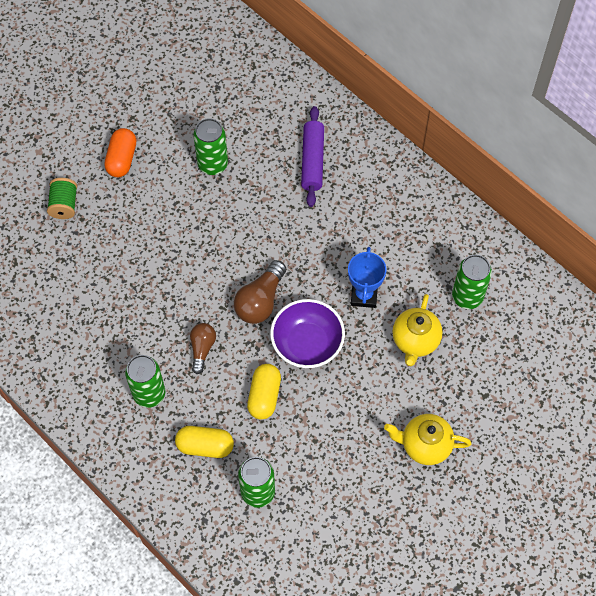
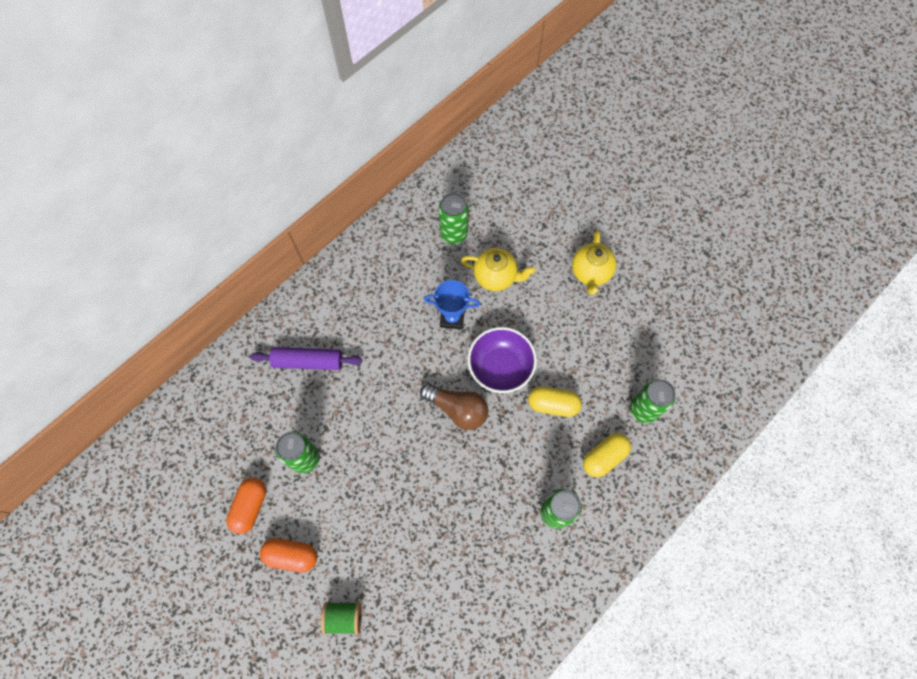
camera: 90 degrees left, 5 degrees up
yellow capsule [175,426,234,458] -> yellow capsule turned 45 degrees clockwise [583,433,631,477]
brown light bulb [190,323,216,374] -> none
none -> orange capsule [226,478,266,534]

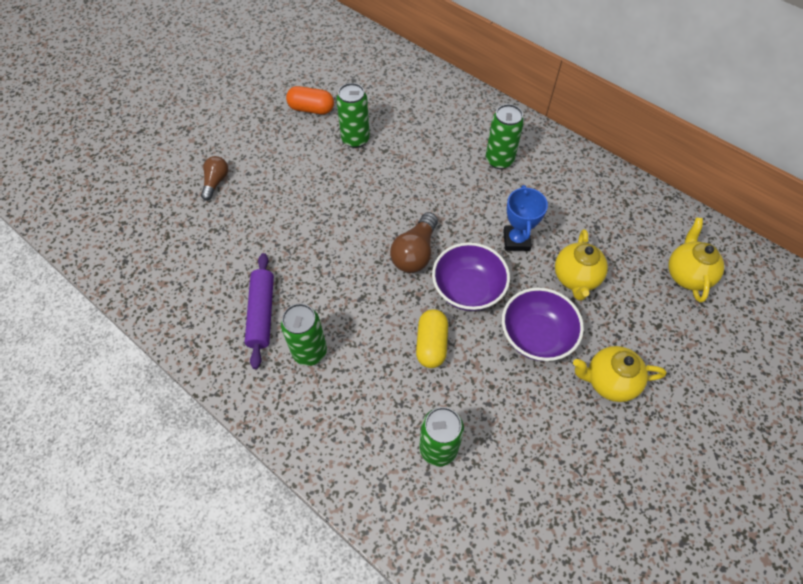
camera: 85 degrees right, 10 degrees down
purple rolling pin [250,347,362,370] -> purple rolling pin moved to [245,253,274,369]
orange capsule [260,538,317,573] -> none
green spool [321,602,362,635] -> brown light bulb [201,156,228,201]
green can [439,193,469,245] -> green can moved to [486,104,524,169]
yellow capsule [583,433,631,477] -> none
none -> purple bowl [502,287,584,361]
none -> yellow teapot [668,218,724,303]

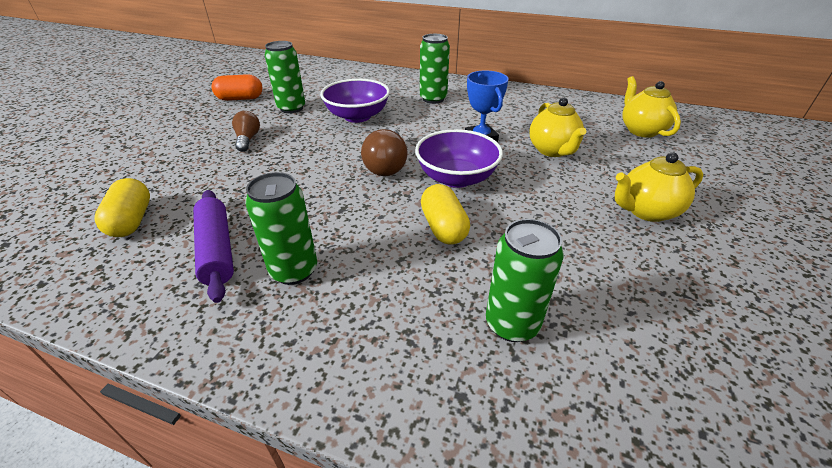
camera: 20 degrees left, 20 degrees down
brown light bulb [201,156,228,201] -> brown light bulb moved to [232,111,260,152]
purple bowl [502,287,584,361] -> purple bowl moved to [320,79,390,123]
none -> yellow capsule [94,178,150,237]

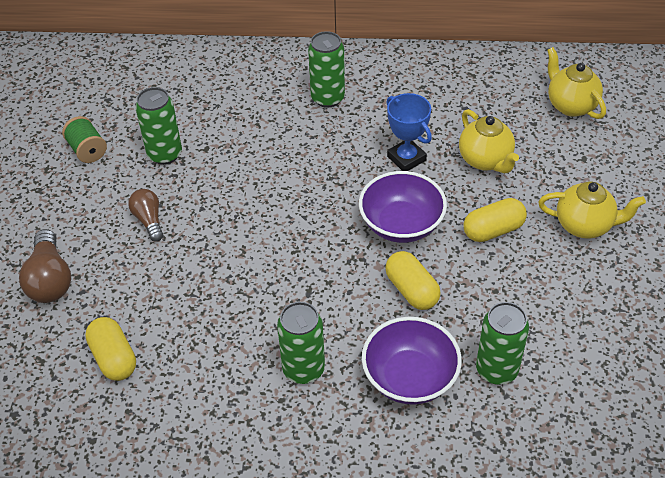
camera: 15 degrees left, 10 degrees up
purple rolling pin [193,190,234,303] -> none
orange capsule [211,74,263,101] -> green spool [62,116,107,163]
purple bowl [320,79,390,123] -> purple bowl moved to [362,317,462,405]
brown light bulb [361,127,408,176] -> brown light bulb moved to [19,229,71,303]
yellow teapot [615,152,703,222] -> yellow teapot turned 135 degrees counterclockwise [538,182,646,239]
none -> yellow capsule [464,198,527,242]

